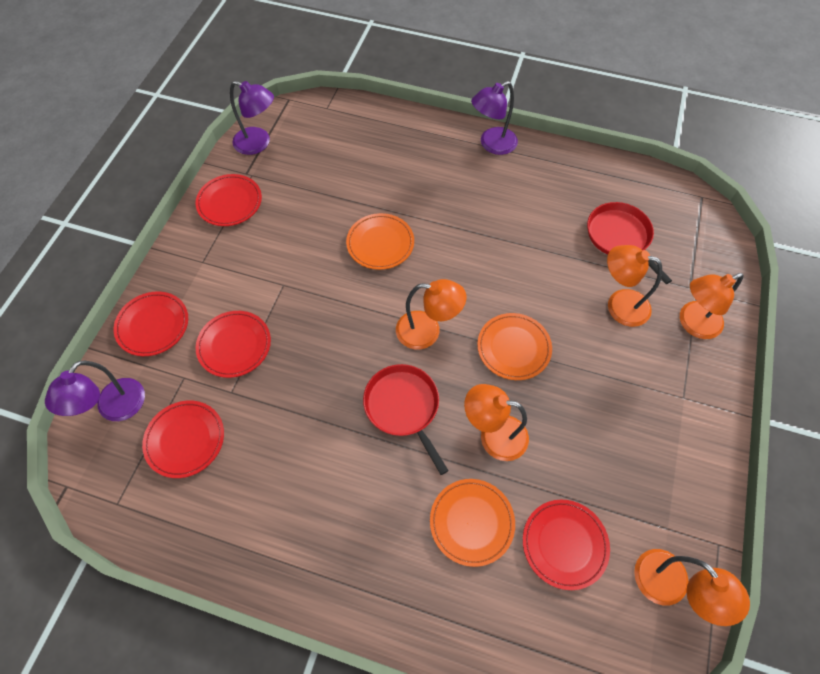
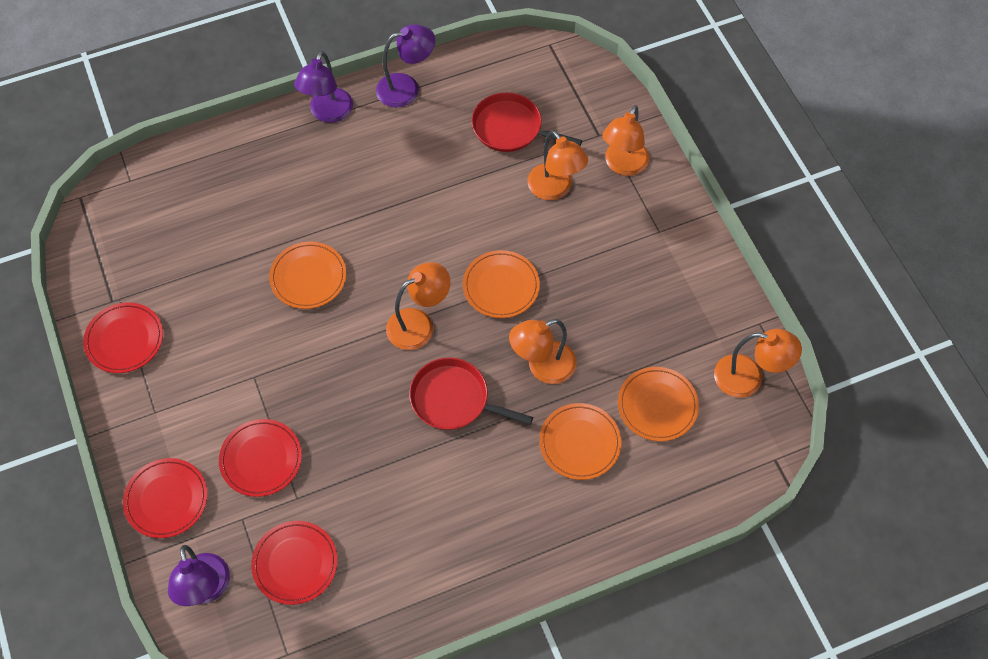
camera: 40 degrees left, 0 degrees up
purple lamp [230,81,274,155] -> purple lamp moved to [376,24,435,108]
red plate [523,500,610,590] -> orange plate [618,367,699,441]
orange lamp [607,245,662,327] -> orange lamp turned 105 degrees counterclockwise [528,130,588,200]

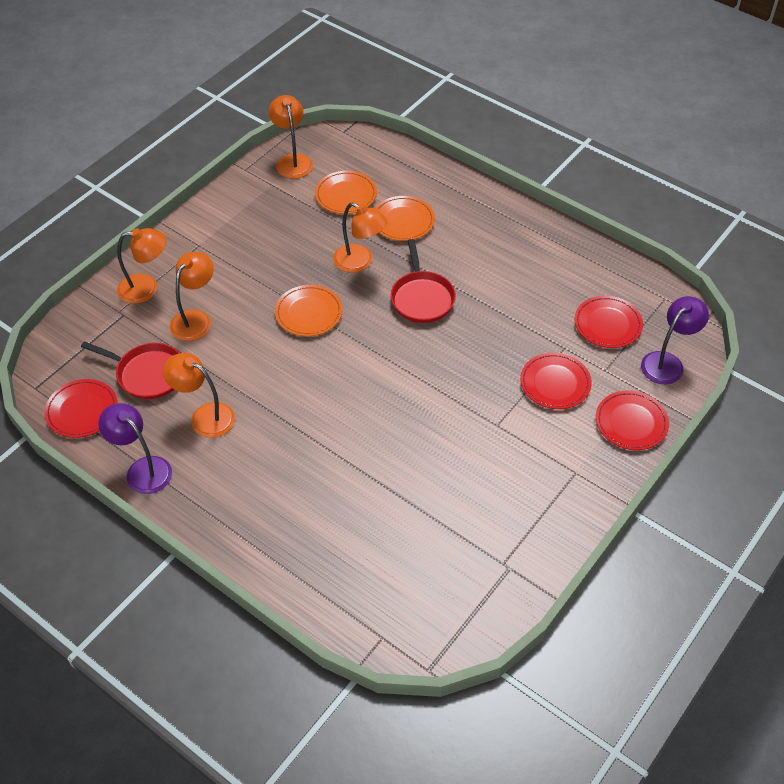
camera: 120 degrees left, 10 degrees down
red plate [83,302,163,373] -> red plate moved to [45,379,118,438]
orange plate [269,242,346,309] -> none
purple lamp [294,51,353,123] -> none
orange lamp [386,262,450,350] -> orange lamp moved to [163,353,235,438]
red pan [472,92,582,152] -> red pan turned 60 degrees counterclockwise [81,341,180,399]

